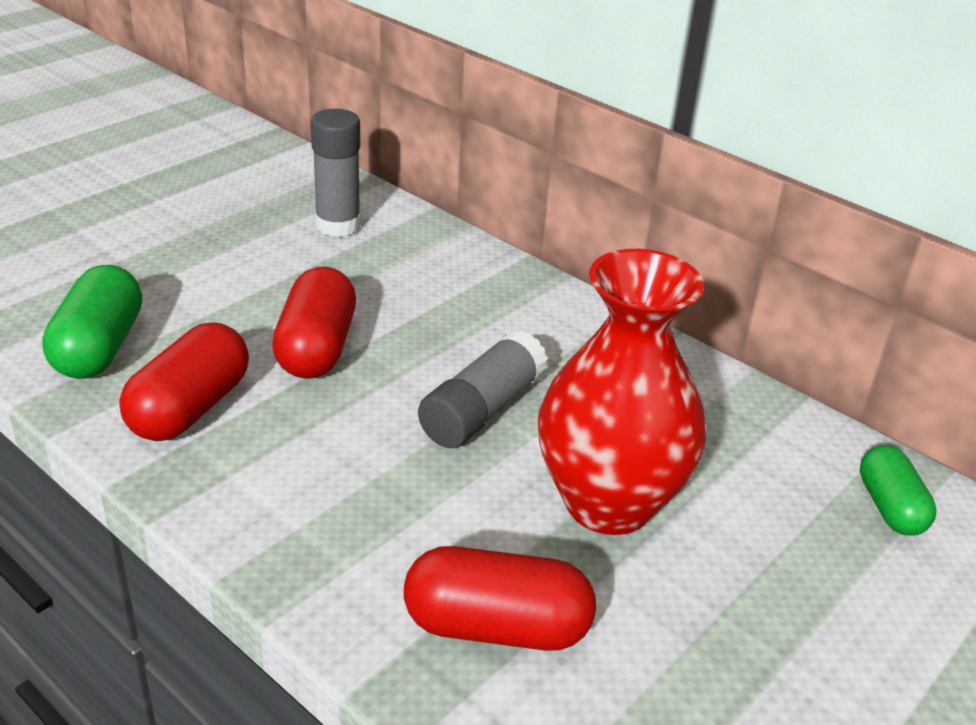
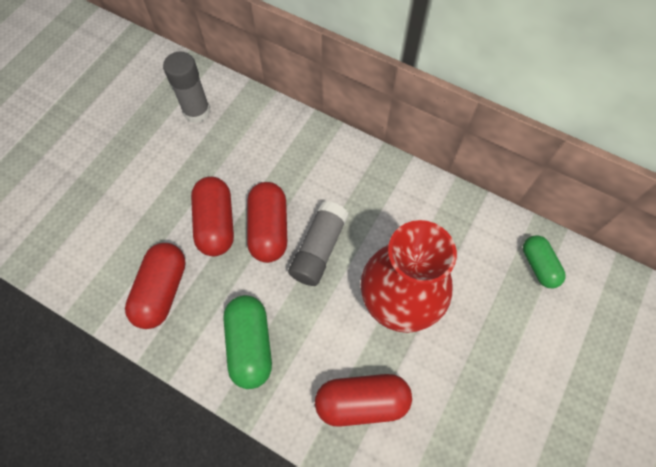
camera: 10 degrees left, 30 degrees up
green capsule [42,265,142,379] -> green capsule moved to [223,295,272,389]
none -> red capsule [247,182,287,263]

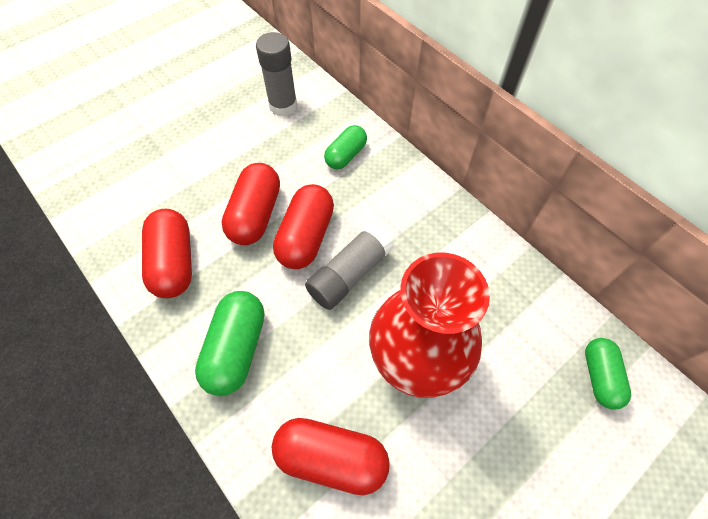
camera: 20 degrees right, 5 degrees down
red capsule [125,243,186,329] -> red capsule turned 45 degrees counterclockwise [142,209,192,298]
none -> green capsule [324,125,367,169]

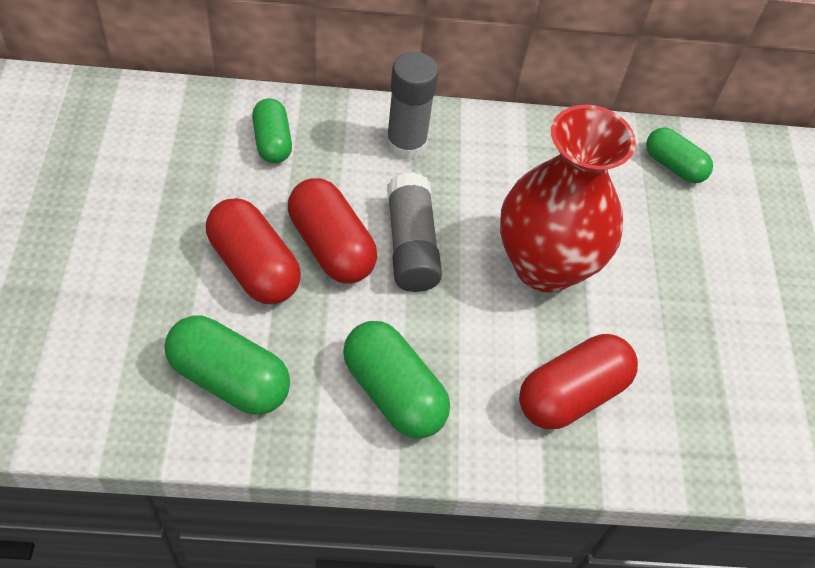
camera: 55 degrees left, 5 degrees down
red capsule [142,209,192,298] -> green capsule [164,315,290,415]
grey glue stick [256,32,297,116] -> grey glue stick moved to [386,52,439,160]

